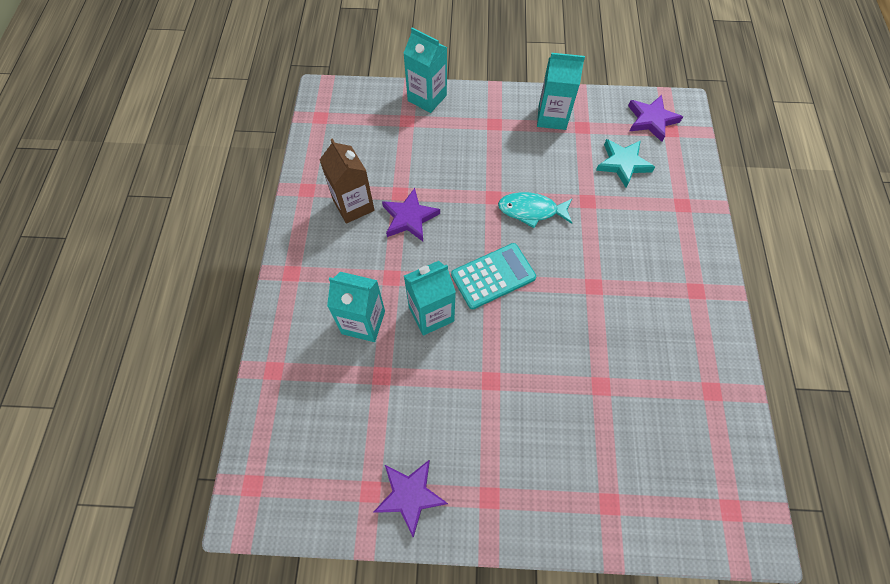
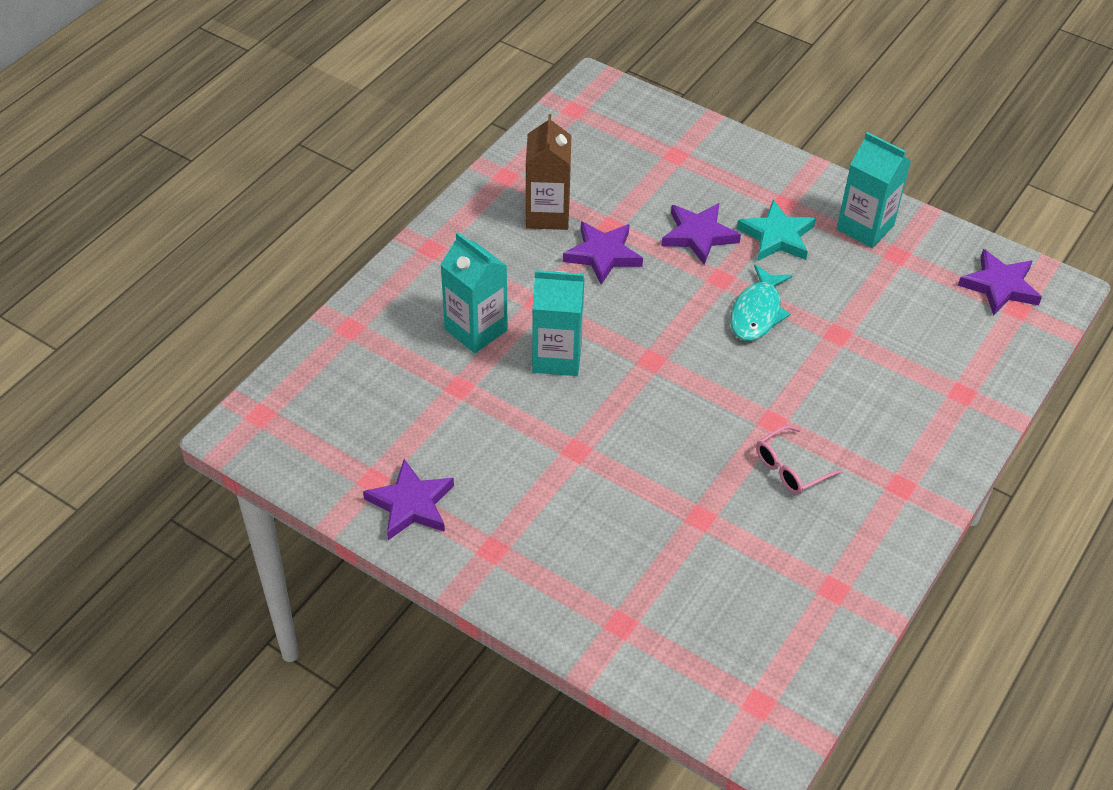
camera: 30 degrees right, 15 degrees down
turquoise carton [403,27,447,113] -> none
turquoise calculator [451,243,536,309] -> none
turquoise fish [498,192,572,228] -> turquoise fish turned 105 degrees counterclockwise [730,264,793,341]
turquoise star [596,139,655,188] -> turquoise star moved to [737,200,816,261]
none -> purple star [662,203,741,265]
none -> pink glasses [756,425,842,494]

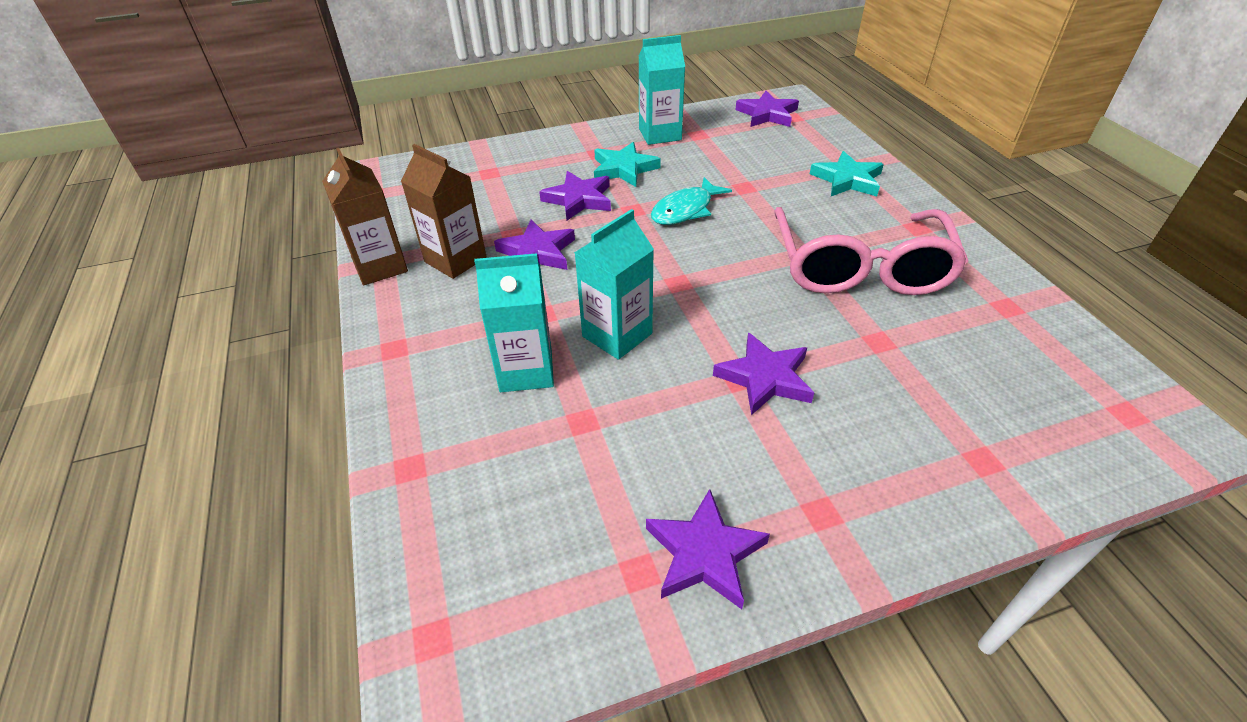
camera: 50 degrees left, 5 degrees down
turquoise fish [730,264,793,341] -> turquoise fish turned 75 degrees clockwise [651,177,732,225]
pink glasses [756,425,842,494] -> pink glasses [774,207,969,295], size x2.40
none -> brown carton [322,148,408,285]
none -> purple star [713,332,814,415]
none -> turquoise star [810,151,884,196]

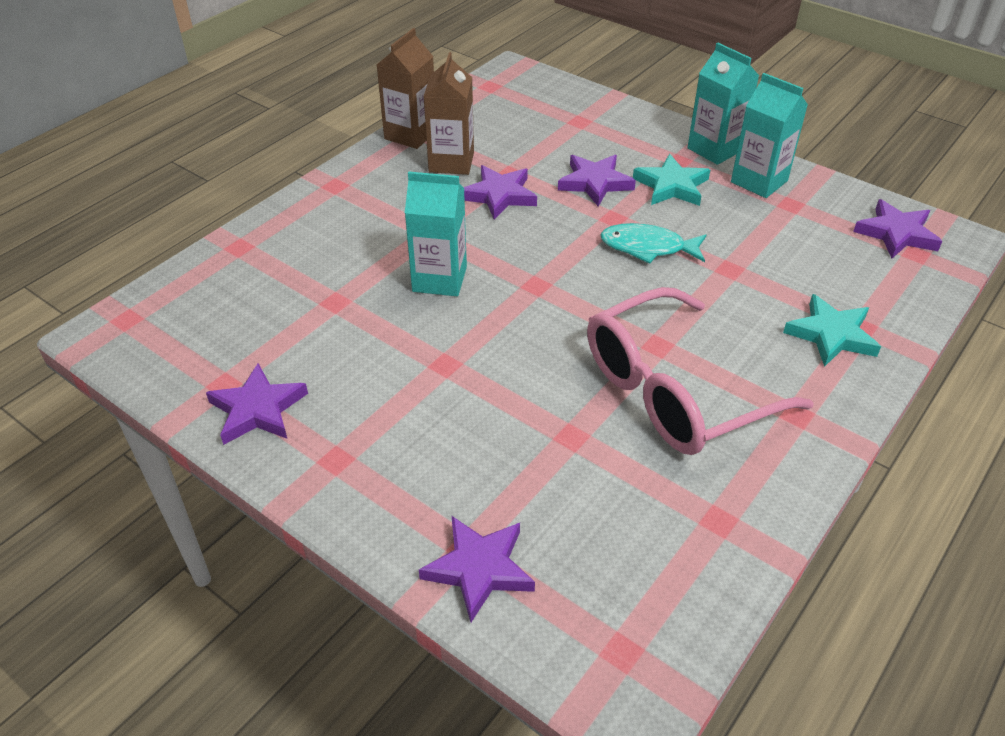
camera: 55 degrees right, 0 degrees up
turquoise carton [474,253,554,392] -> turquoise carton moved to [687,43,759,165]
purple star [713,332,814,415] -> purple star moved to [419,516,535,622]

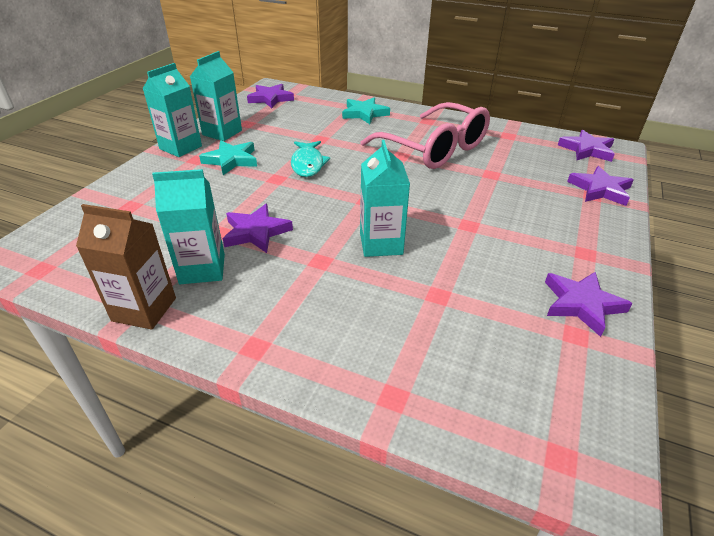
camera: 105 degrees left, 5 degrees down
brown carton [424,52,474,175] -> turquoise carton [152,169,225,284]
purple star [558,155,636,207] -> purple star moved to [558,130,615,162]

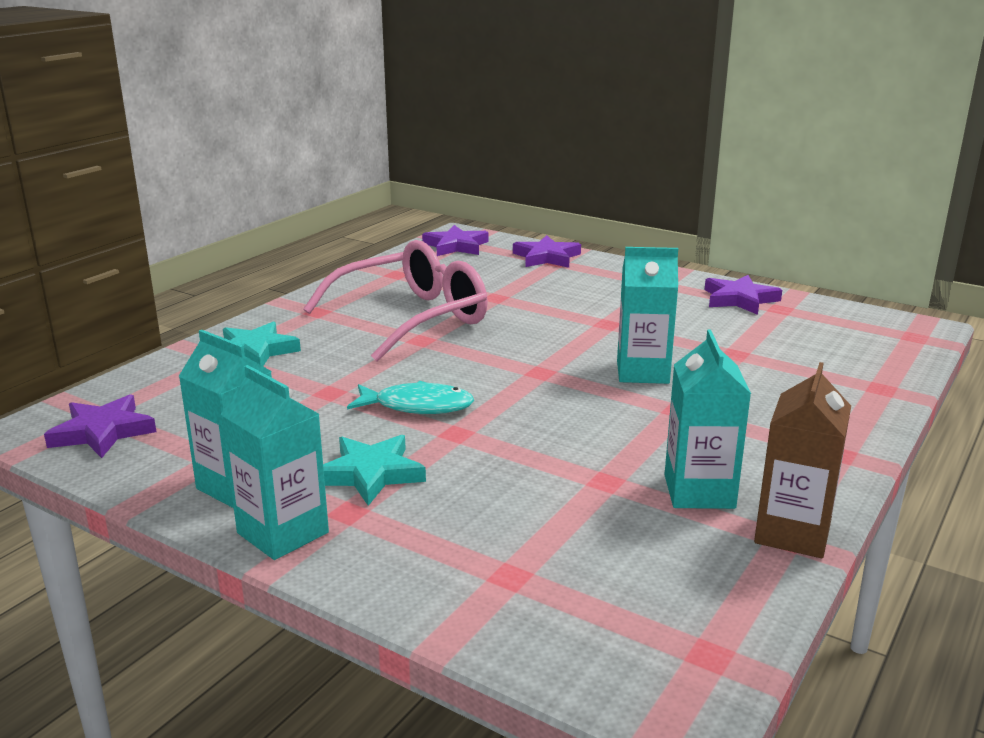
camera: 80 degrees left, 15 degrees down
purple star [223,204,293,253] -> none

